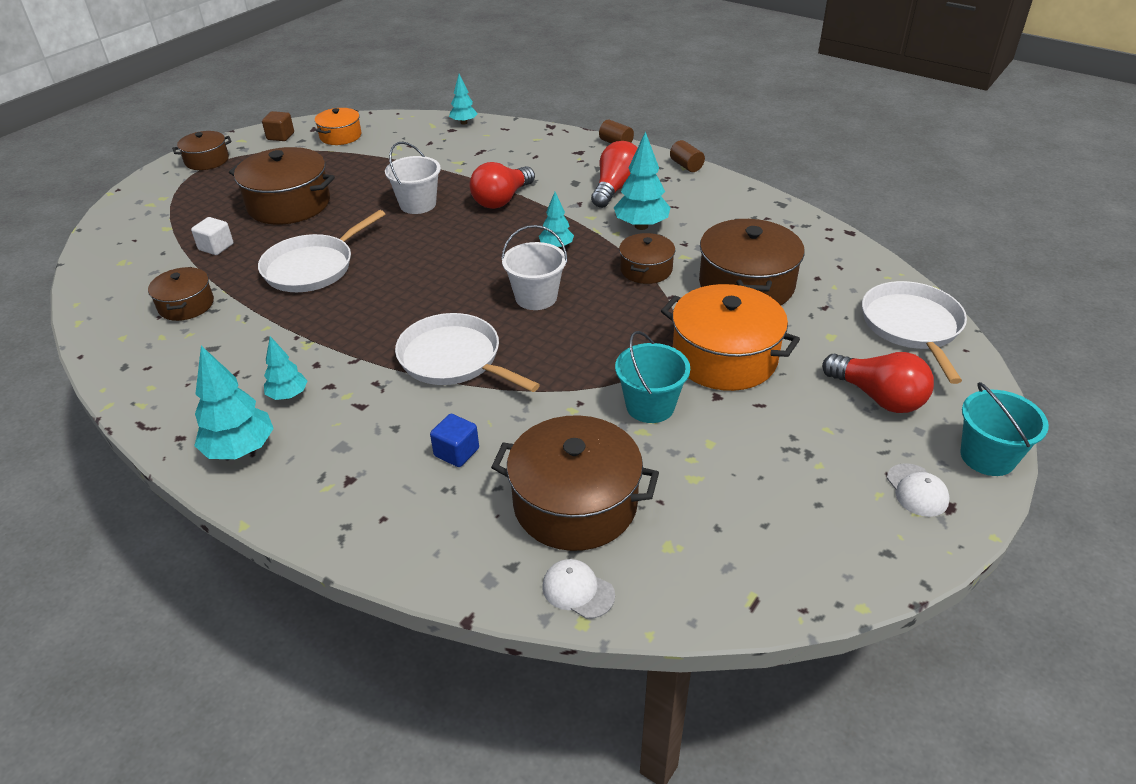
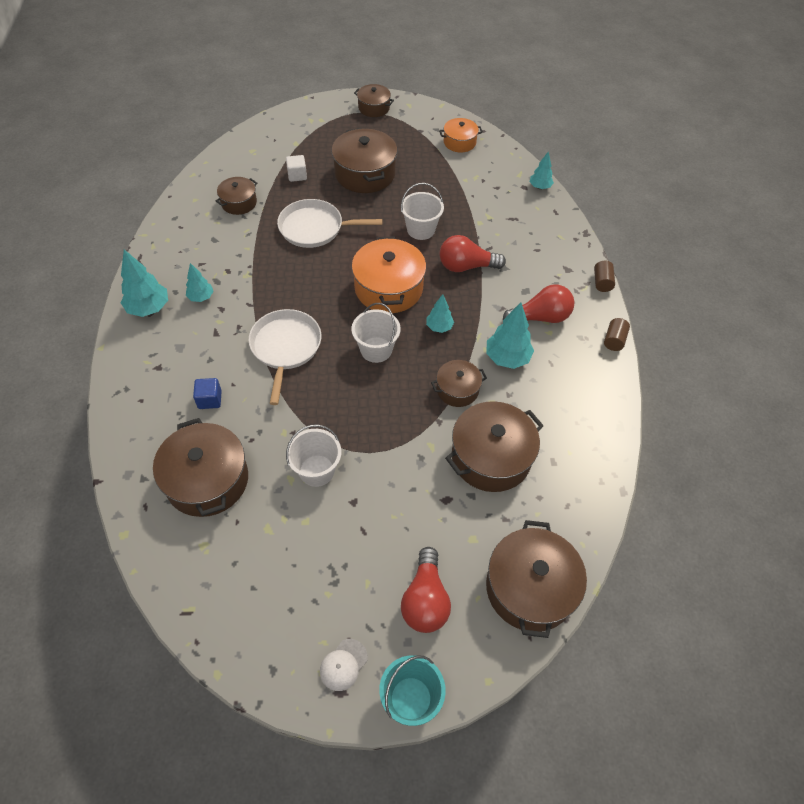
camera: 50 degrees right, 15 degrees up
brown cube [262,111,294,141] -> none
white cap [542,559,615,619] -> none
turquoise bucket [615,331,690,423] -> white bucket [286,424,341,487]
orange pot [661,284,800,391] -> orange pot moved to [352,236,426,313]
white pan [862,281,967,384] -> brown pot [486,520,587,638]

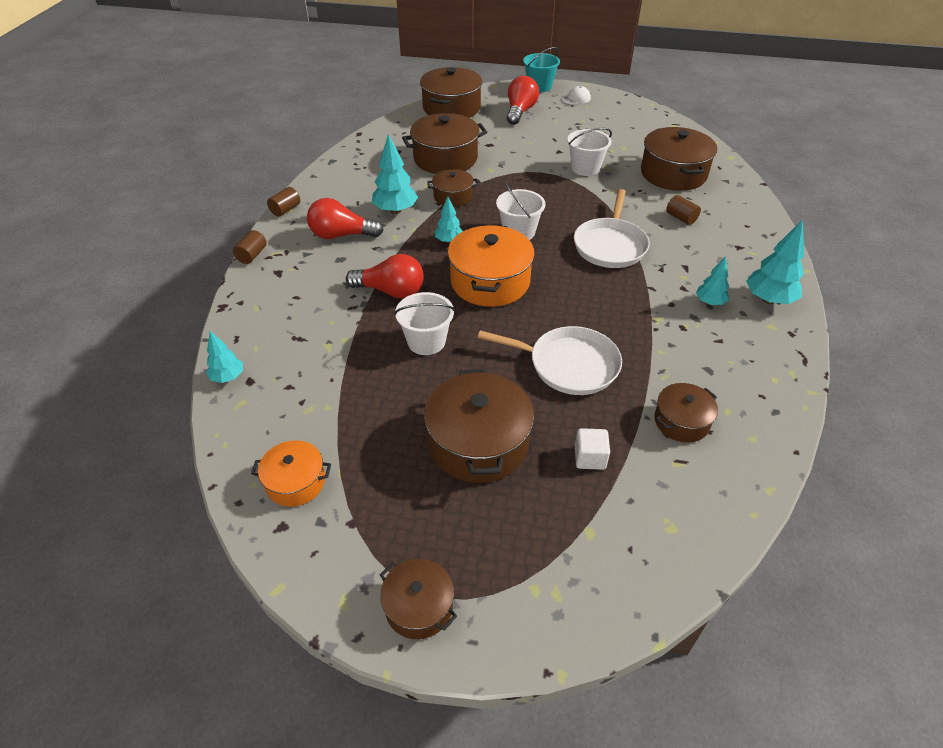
camera: 165 degrees left, 10 degrees down
blue cube [193,378,222,409] -> brown cylinder [666,195,701,225]

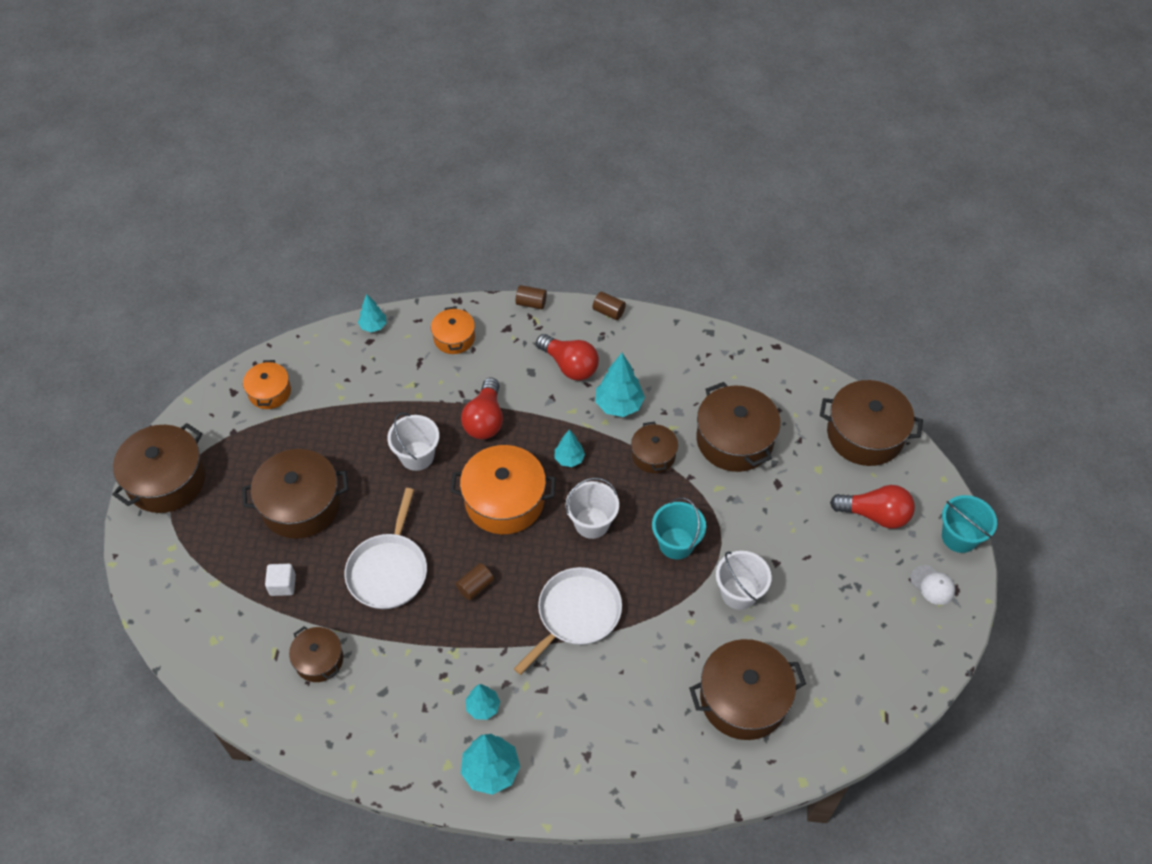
camera: 85 degrees right, 10 degrees up
red light bulb [307,198,384,239] -> red light bulb turned 135 degrees clockwise [536,334,599,381]
brown pot [380,559,457,639] -> brown pot [112,423,206,513], size x1.77
white pan [574,189,649,268] -> white pan turned 120 degrees clockwise [514,567,622,675]
brown cylinder [666,195,701,225] -> brown cylinder moved to [456,563,494,600]
none -> orange pot [431,307,475,354]
none -> turquoise bucket [652,497,706,559]

